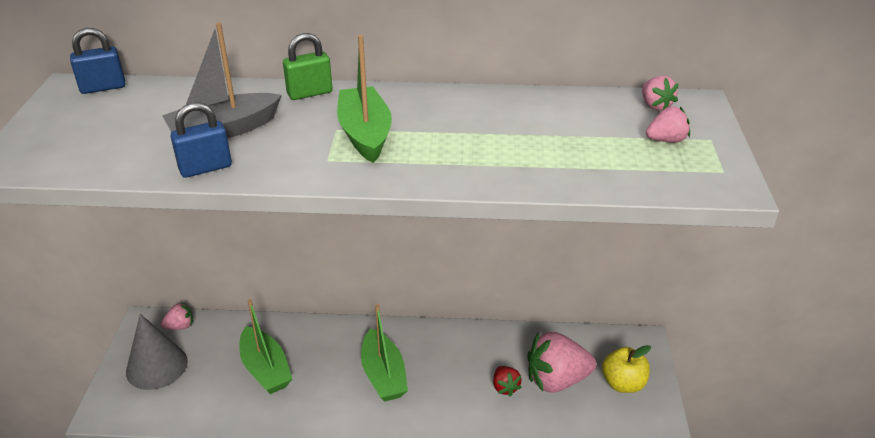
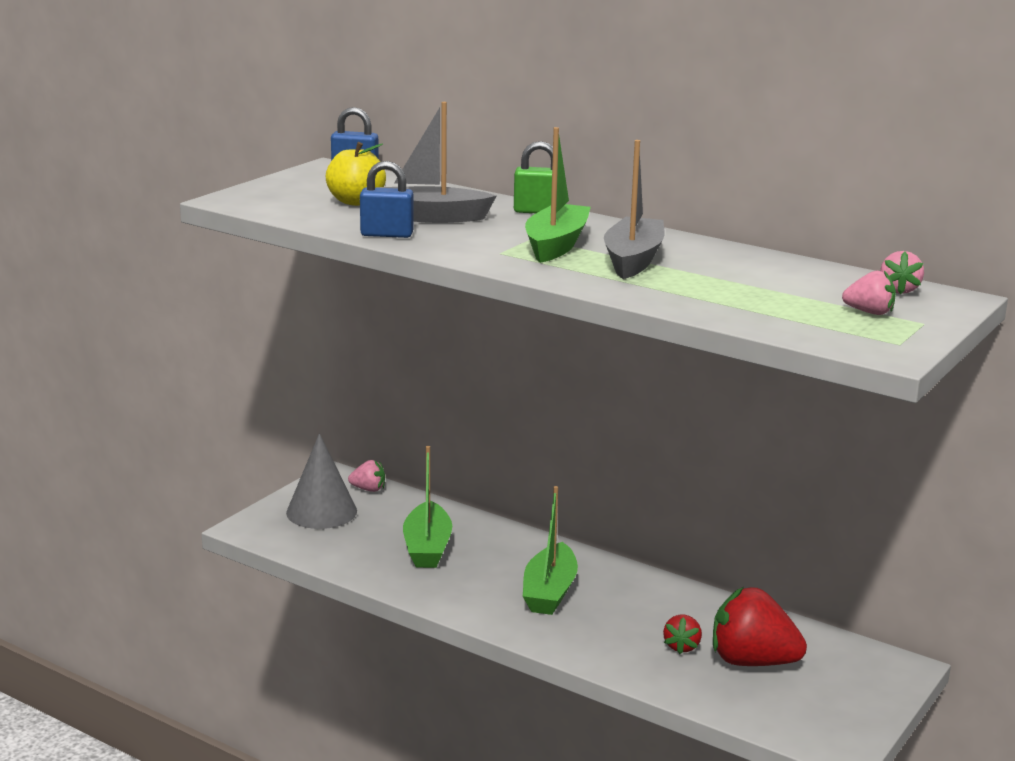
camera: 30 degrees right, 15 degrees down
pink strawberry [528,332,596,393] -> red strawberry [713,587,807,666]
yellow apple [602,345,651,393] -> yellow apple moved to [326,142,386,206]
none -> grey boat [604,140,665,279]

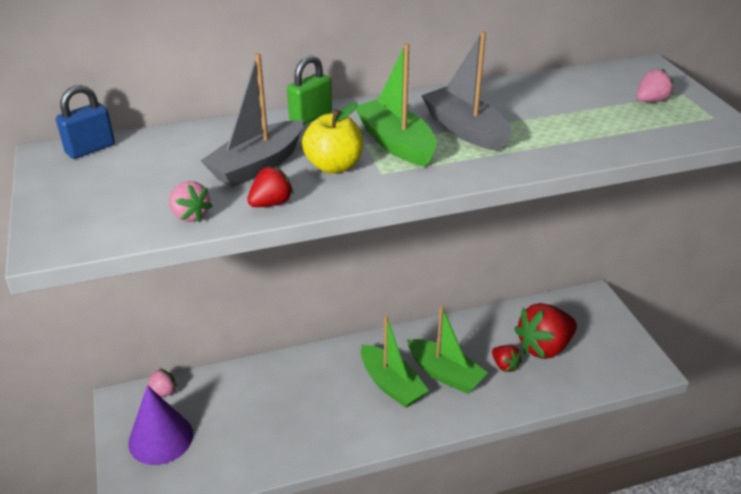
camera: 50 degrees left, 15 degrees up
grey cone [286,433,357,529] -> purple cone [128,385,193,465]
yellow apple [326,142,386,206] -> yellow apple moved to [302,102,363,174]
blue padlock [360,161,414,238] -> red strawberry [247,166,294,207]
green boat [403,446,452,568] -> green boat moved to [407,306,488,393]
pink strawberry [880,251,924,294] -> pink strawberry moved to [169,181,212,222]

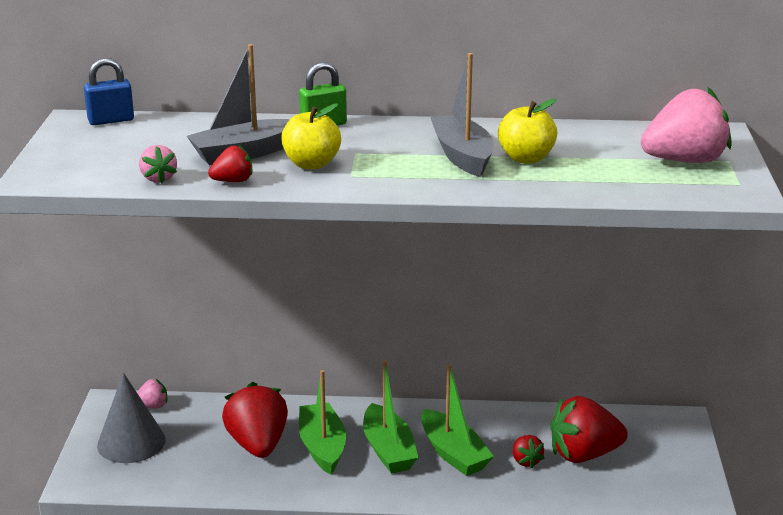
camera: 20 degrees right, 10 degrees down
purple cone [128,385,193,465] -> grey cone [97,373,166,463]
green boat [356,43,437,167] -> green boat moved to [299,370,346,475]
pink strawberry [637,69,674,102] -> pink strawberry [641,87,732,163], size x2.06
none -> red strawberry [222,382,288,458]
none -> yellow apple [498,99,557,164]

